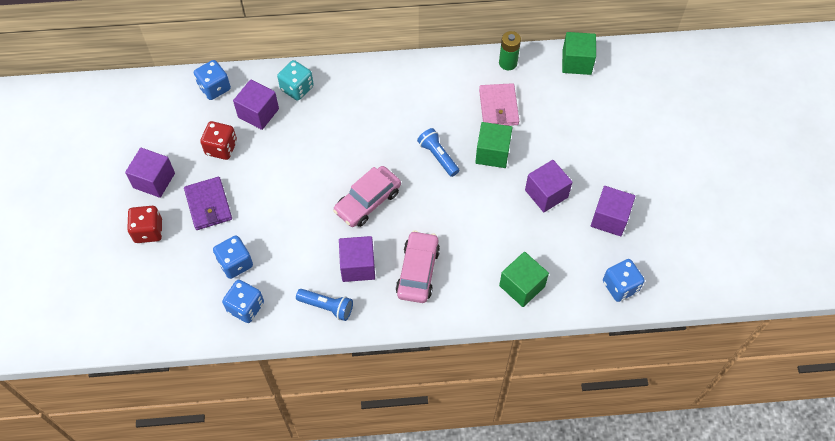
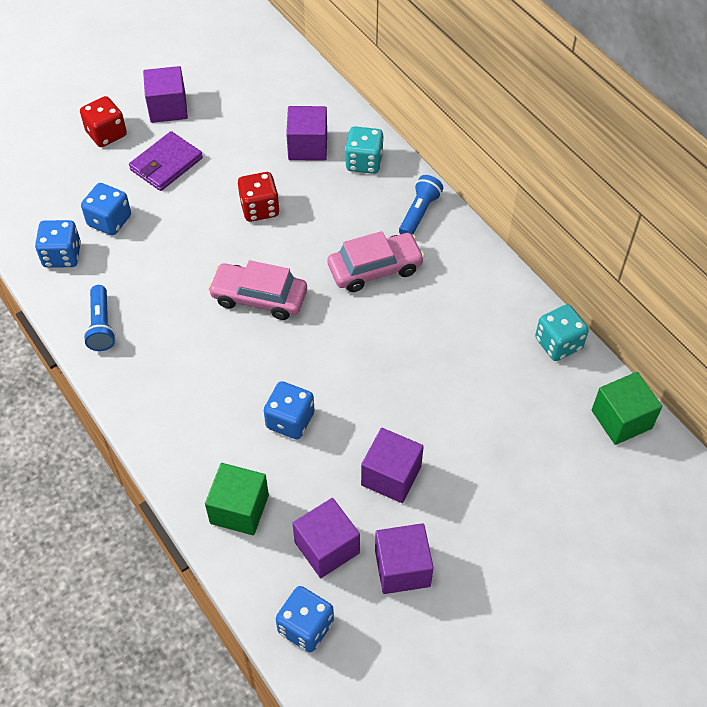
camera: 60 degrees right, 5 degrees down
blue dice [194,60,231,100] -> blue dice moved to [264,381,314,439]
red dice [200,121,237,160] -> red dice moved to [238,172,280,222]
purple cube [339,236,375,282] -> purple cube moved to [292,498,360,578]
pink car [396,231,440,303] -> pink car moved to [327,231,425,292]
blue flashlight [417,128,459,177] -> blue flashlight moved to [399,175,443,234]
green cube [475,122,512,168] -> none
pink wallet [479,83,519,126] -> none
green battery [499,31,521,70] -> turquoise dice [535,304,589,361]

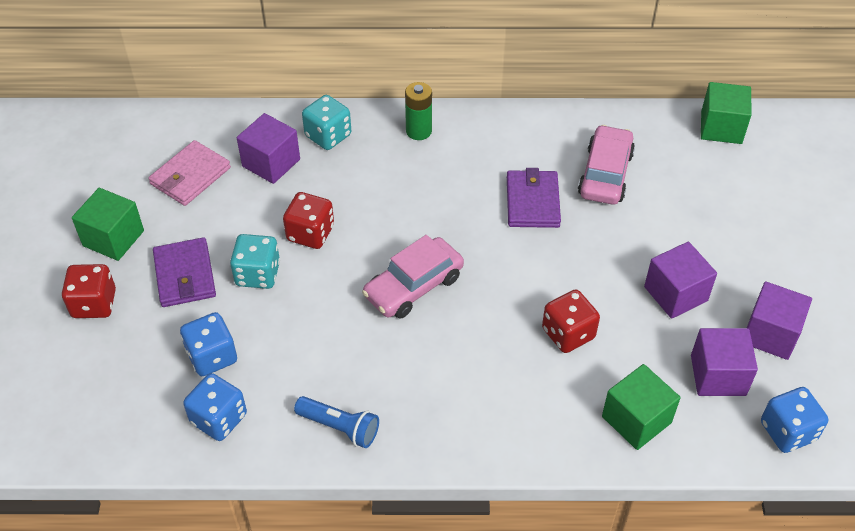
camera: 55 degrees left, 5 degrees down
purple cube [143,66,188,123] -> green cube [72,188,144,261]
blue dice [264,381,314,439] -> red dice [542,289,600,353]
pink car [327,231,425,292] -> pink car moved to [578,125,635,205]
blue flashlight [399,175,443,234] -> green battery [405,82,432,140]
turquoise dice [535,304,589,361] -> turquoise dice moved to [230,234,280,289]
none -> pink wallet [148,140,231,206]
none -> purple wallet [507,168,561,228]

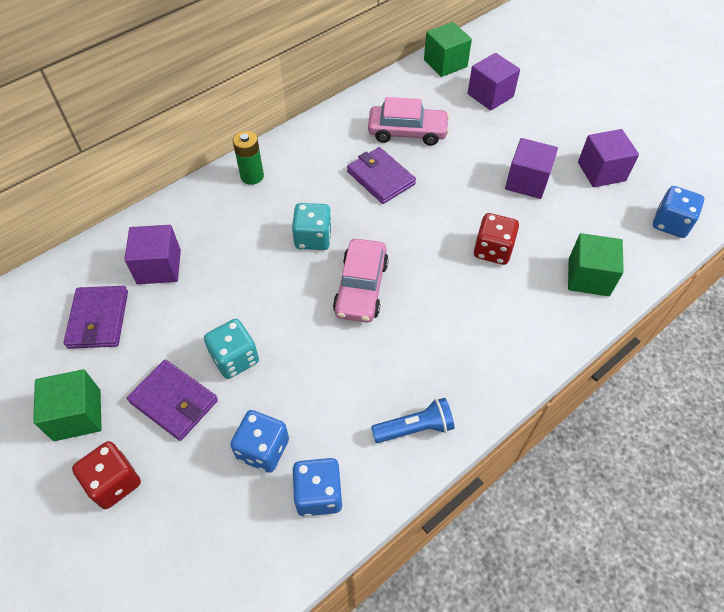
camera: 40 degrees left, 5 degrees up
pink wallet [148,140,231,206] -> purple wallet [63,286,128,349]
red dice [283,192,334,249] -> none
turquoise dice [302,95,351,150] -> turquoise dice moved to [292,203,332,250]
pink car [578,125,635,205] -> pink car turned 120 degrees clockwise [368,97,450,146]
purple cube [691,328,758,396] -> purple cube moved to [467,53,520,110]

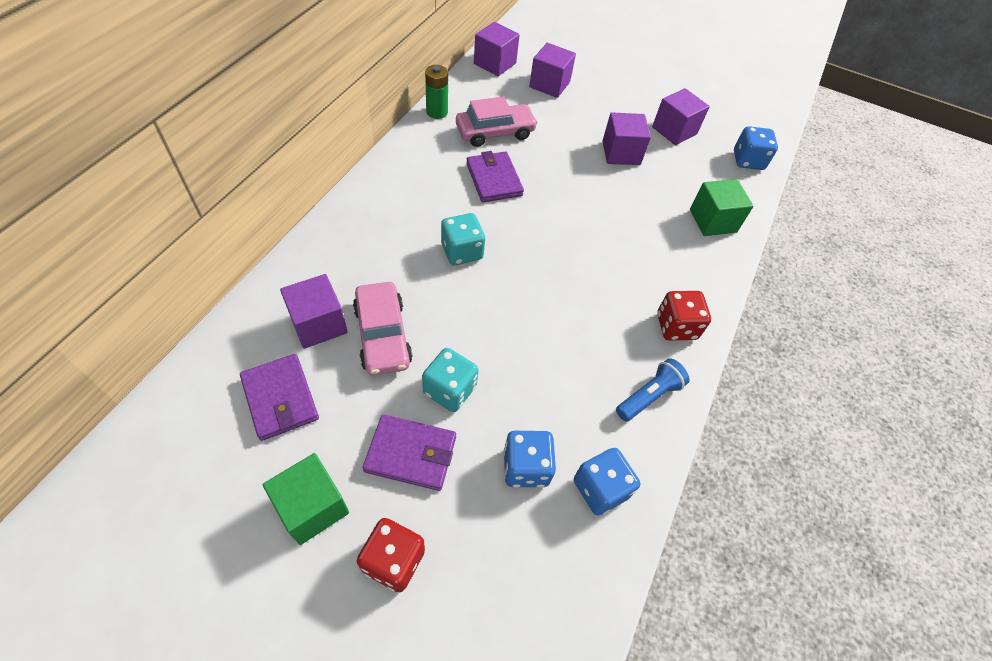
camera: 30 degrees left, 0 degrees up
green battery [233,131,264,185] -> green battery moved to [425,65,448,119]
pink car [333,239,389,323] -> pink car moved to [353,282,413,375]
purple wallet [347,147,416,204] -> purple wallet turned 45 degrees clockwise [466,151,524,202]
green cube [424,22,472,77] -> purple cube [474,22,520,76]
red dice [474,213,519,265] -> red dice moved to [657,291,711,341]

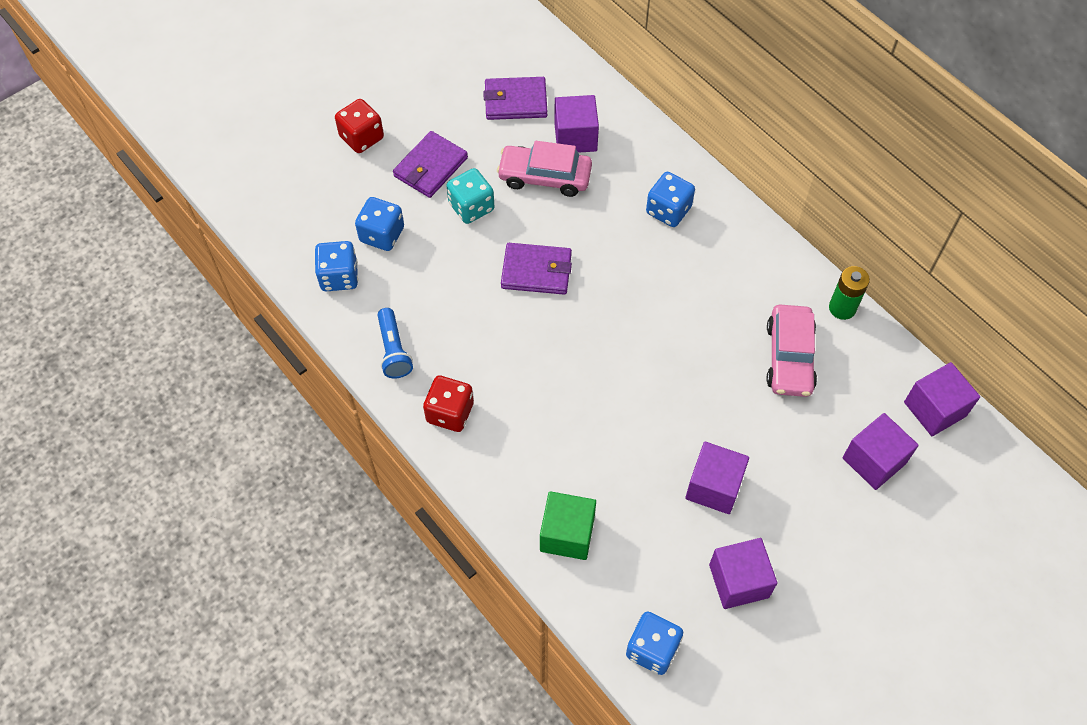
camera: 120 degrees right, 5 degrees up
green cube [263,453,349,545] -> none
turquoise dice [441,213,485,265] -> none
purple wallet [466,151,524,202] -> purple wallet moved to [501,243,572,295]
none -> blue dice [646,172,695,227]

